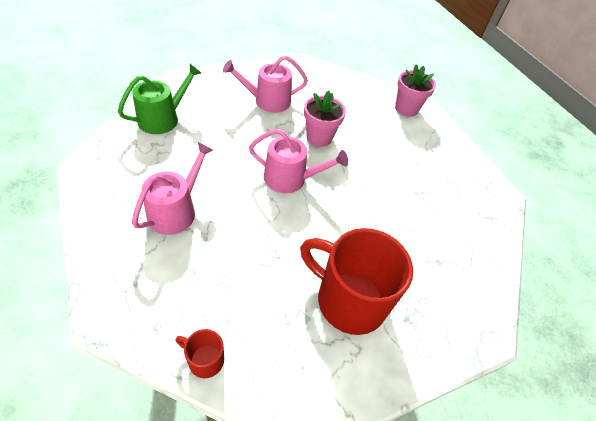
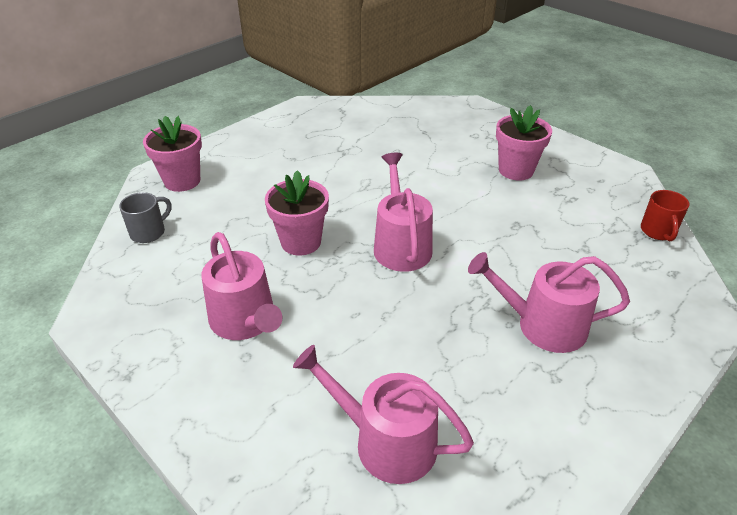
camera: 105 degrees left, 10 degrees down
green watering can [118,64,201,134] -> pink watering can [293,345,474,484]
red mug [300,228,413,335] -> pink flower pot [496,105,552,180]
none -> grey mug [119,192,171,243]

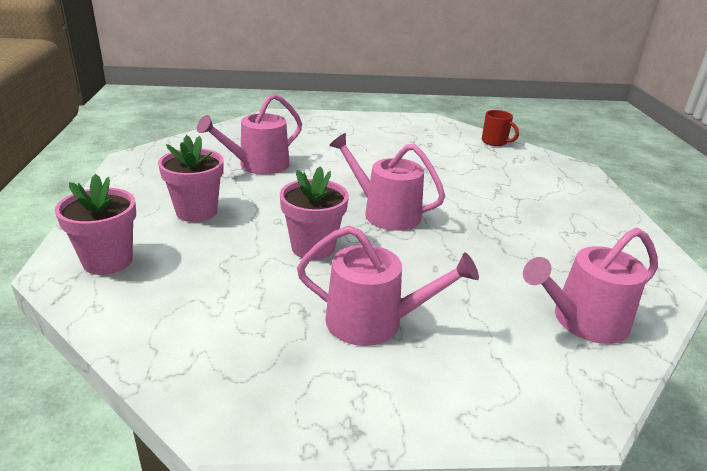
camera: 50 degrees left, 10 degrees down
grey mug [119,192,171,243] -> none
pink watering can [468,252,630,353] -> pink watering can moved to [197,94,302,174]
pink flower pot [496,105,552,180] -> pink flower pot moved to [158,135,224,222]

